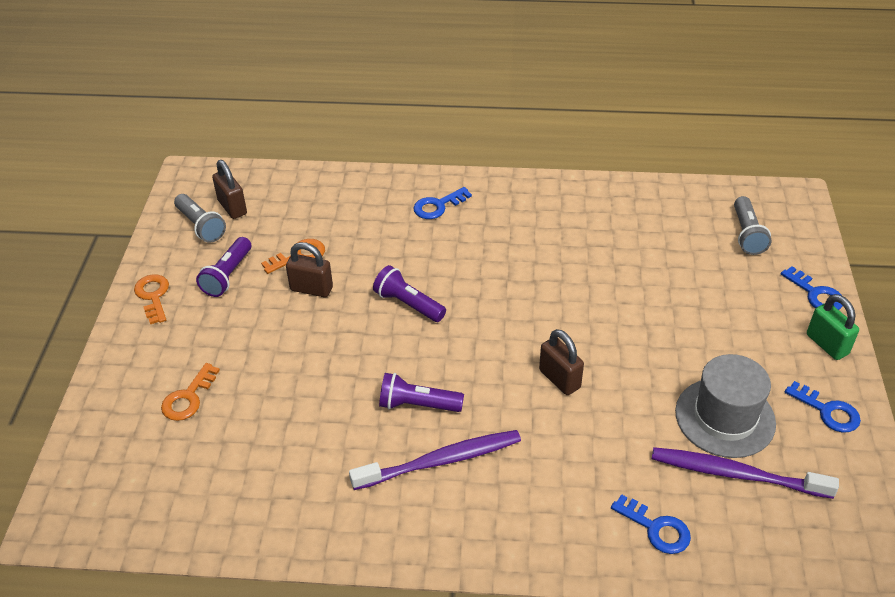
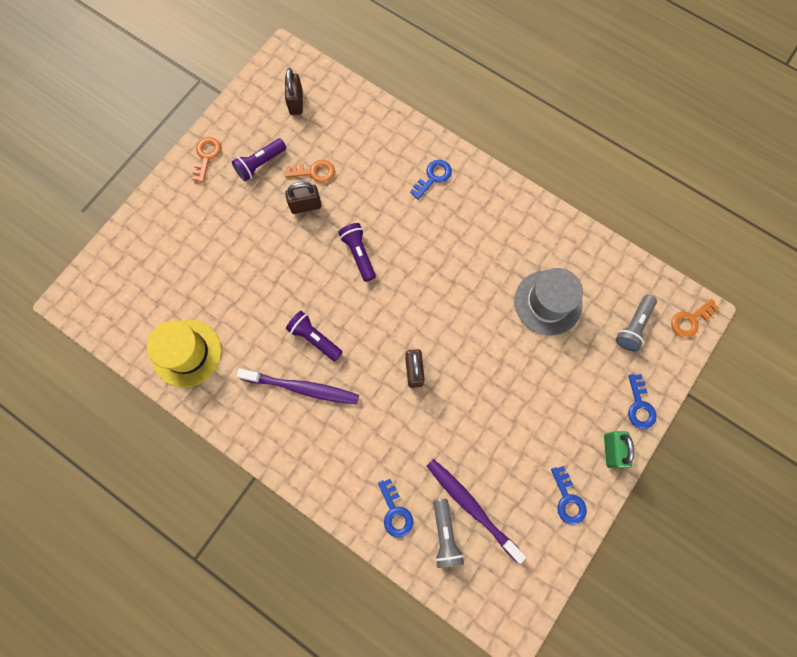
camera: 30 degrees right, 30 degrees up
orange key [161,363,220,421] -> orange key moved to [671,299,719,338]
grey flashlight [174,194,226,243] -> grey flashlight moved to [433,499,464,568]
brown padlock [286,242,333,297] -> brown padlock turned 60 degrees counterclockwise [285,182,322,214]
blue key [414,187,472,219] -> blue key turned 135 degrees clockwise [410,160,452,200]
grey hat [675,354,776,458] -> grey hat moved to [515,268,583,336]
none -> yellow hat [147,319,221,387]

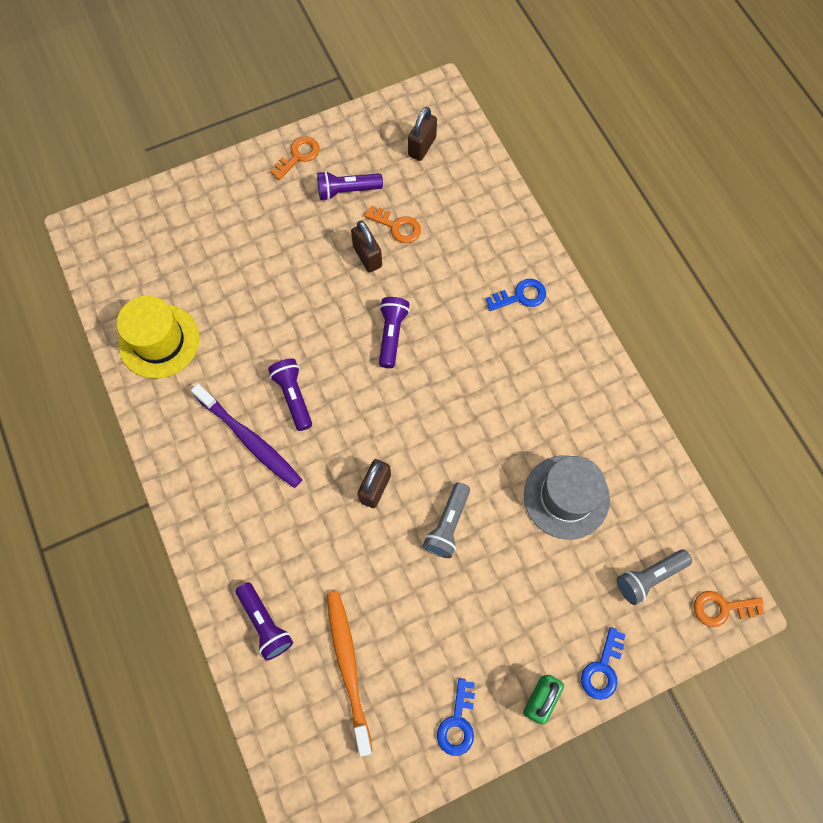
camera: 30 degrees right, 5 degrees down
brown padlock [285,182,322,214] -> brown padlock turned 45 degrees clockwise [351,221,382,272]
blue key [378,479,413,538] -> purple flashlight [236,582,293,661]
purple toothbrush [427,459,526,564] -> orange toothbrush [327,591,372,757]
grey flashlight [433,499,464,568] -> grey flashlight moved to [423,482,470,558]

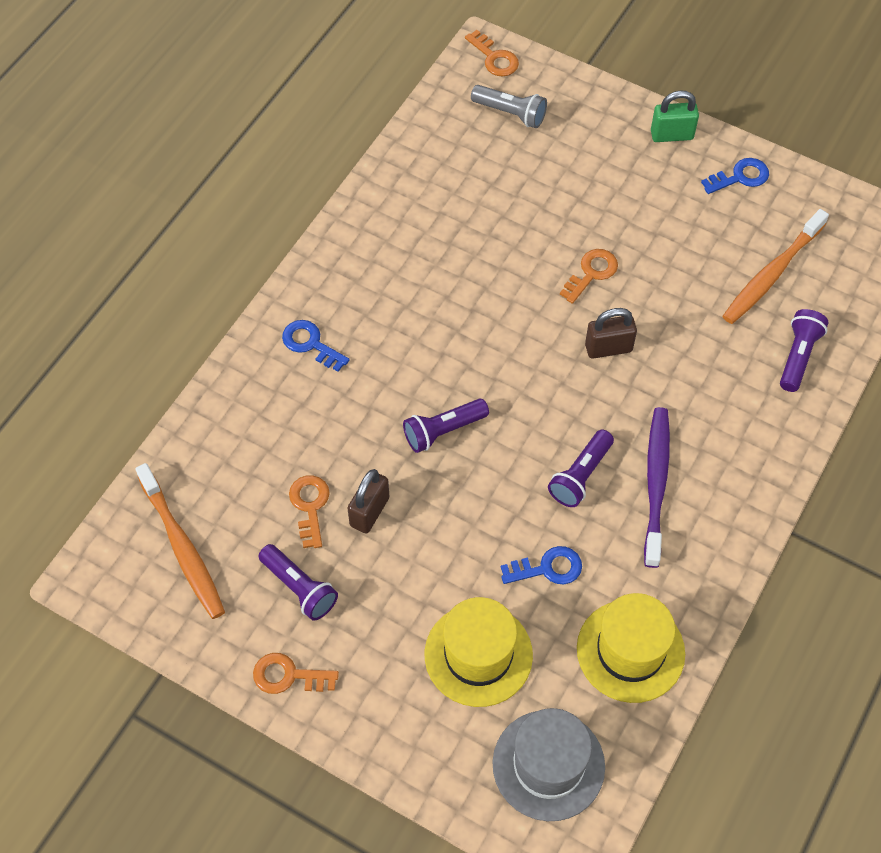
camera: 125 degrees left, 10 degrees down
brown padlock [408,107,437,161] -> orange toothbrush [135,463,225,619]
grey flashlight [423,482,470,558] -> orange key [560,249,618,304]
grey hat [524,455,610,540] -> grey hat moved to [493,708,605,821]
blue key [581,627,626,700] -> blue key moved to [501,546,582,584]
none -> yellow hat [425,597,533,707]

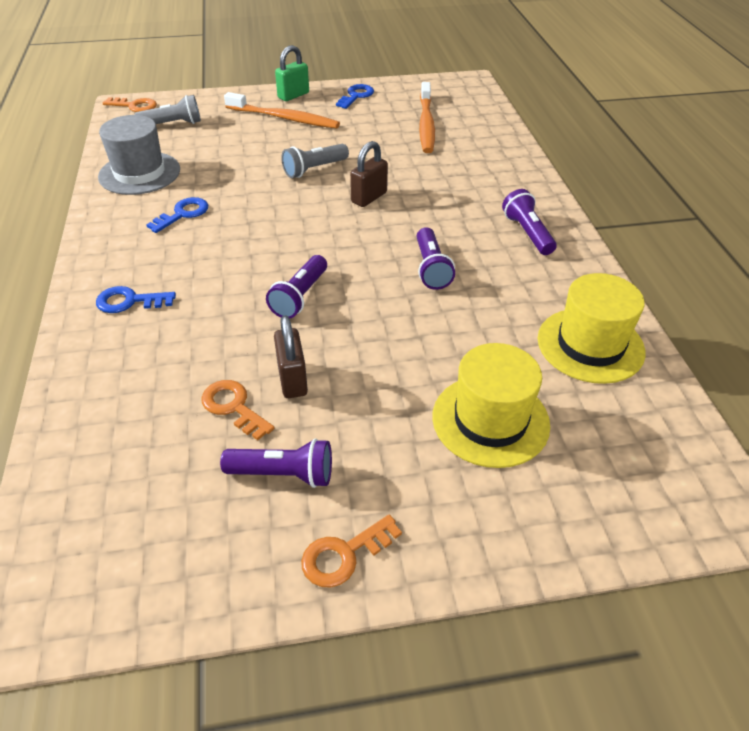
camera: 40 degrees left, 15 degrees down
orange toothbrush [135,463,225,619] -> orange toothbrush moved to [224,92,340,129]
grey hat [493,708,605,821] -> grey hat moved to [98,115,180,195]
blue key [501,546,582,584] -> blue key moved to [146,197,208,233]
orange key [560,249,618,304] -> grey flashlight [281,144,349,178]
purple toothbrush [644,407,670,568] -> none
purple flashlight [780,309,829,392] -> purple flashlight moved to [502,189,557,255]

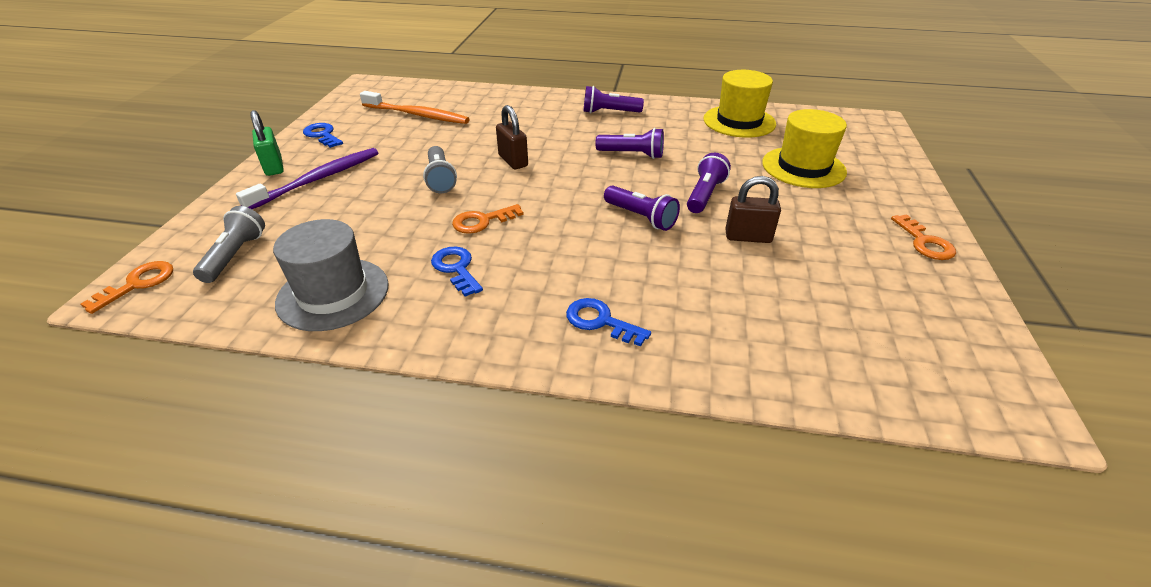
camera: 70 degrees left, 5 degrees down
blue key [96,286,176,313] -> blue key turned 105 degrees clockwise [566,298,651,347]
orange key [202,380,275,440] -> orange key moved to [452,204,524,234]
purple flashlight [220,439,332,488] -> purple flashlight moved to [687,153,731,213]
orange toothbrush [224,92,340,129] -> purple toothbrush [236,148,378,209]

